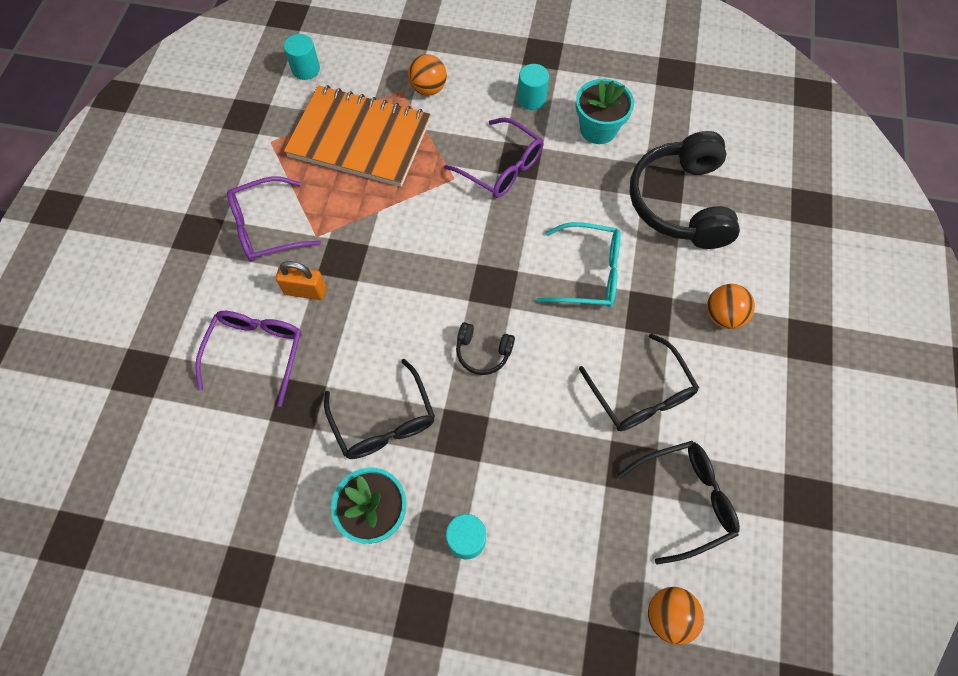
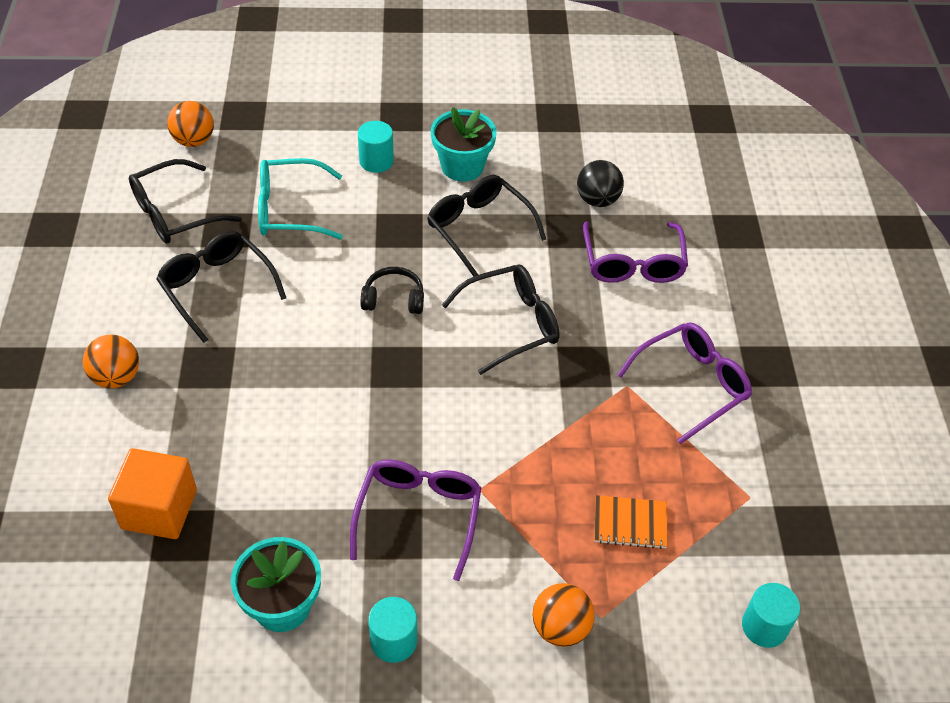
camera: 165 degrees right, 15 degrees down
orange padlock [276,261,327,300] -> none
orange notebook [284,85,431,187] -> orange notebook [594,495,668,549], size x0.40
purple glasses [444,117,543,198] -> purple glasses turned 75 degrees clockwise [350,459,481,581]
turquoise glasses [537,222,621,307] -> turquoise glasses moved to [258,158,343,239]
black headphones [630,131,740,249] -> orange cube [108,448,197,539]
none -> black glasses [442,264,559,375]
none -> black ball [577,160,624,207]

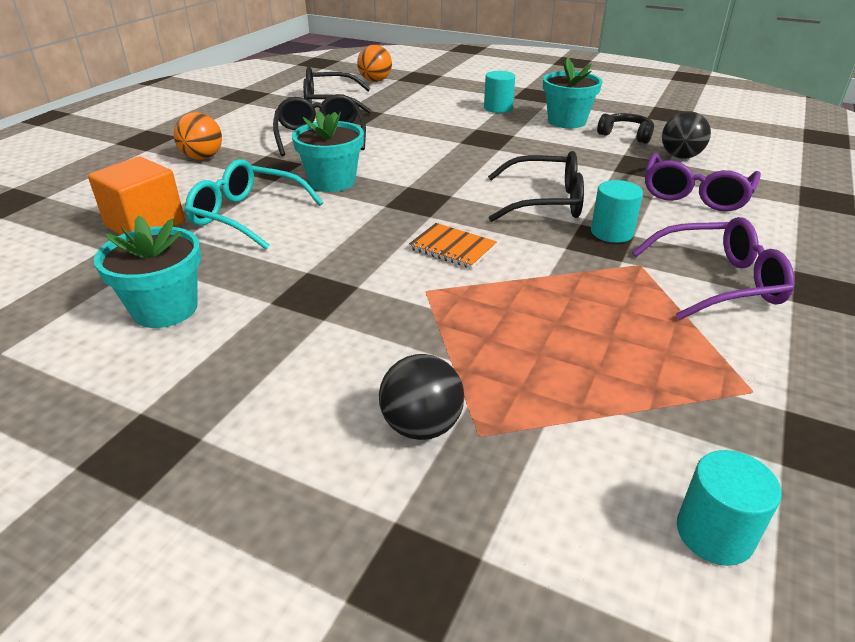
camera: 30 degrees right, 15 degrees down
turquoise glasses [258,158,343,239] -> turquoise glasses moved to [185,159,323,249]
purple glasses [350,459,481,581] -> none
black headphones [361,267,424,314] -> black headphones moved to [597,113,654,144]
turquoise cylinder [368,597,417,663] -> turquoise cylinder moved to [591,180,643,243]
black glasses [427,175,546,277] -> none
orange ball [532,583,595,647] -> black ball [379,354,464,440]
orange notebook [594,495,668,549] -> orange notebook moved to [409,223,497,269]
none -> turquoise flower pot [292,111,364,192]

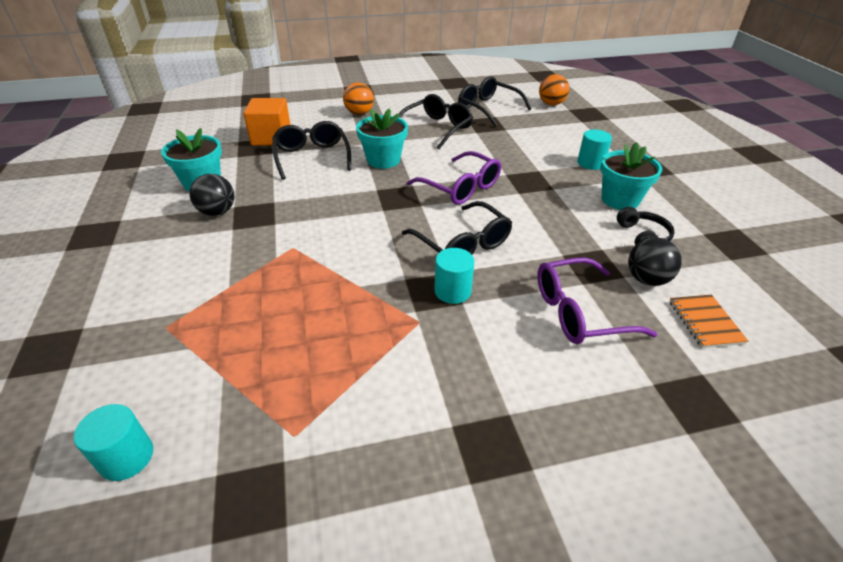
camera: 50 degrees right, 5 degrees up
turquoise glasses [185,159,323,249] -> black glasses [272,121,351,180]
black ball [379,354,464,440] -> black ball moved to [189,174,234,216]
orange notebook [409,223,497,269] -> orange notebook moved to [669,295,748,348]
purple glasses [632,217,794,320] -> purple glasses moved to [407,151,501,205]

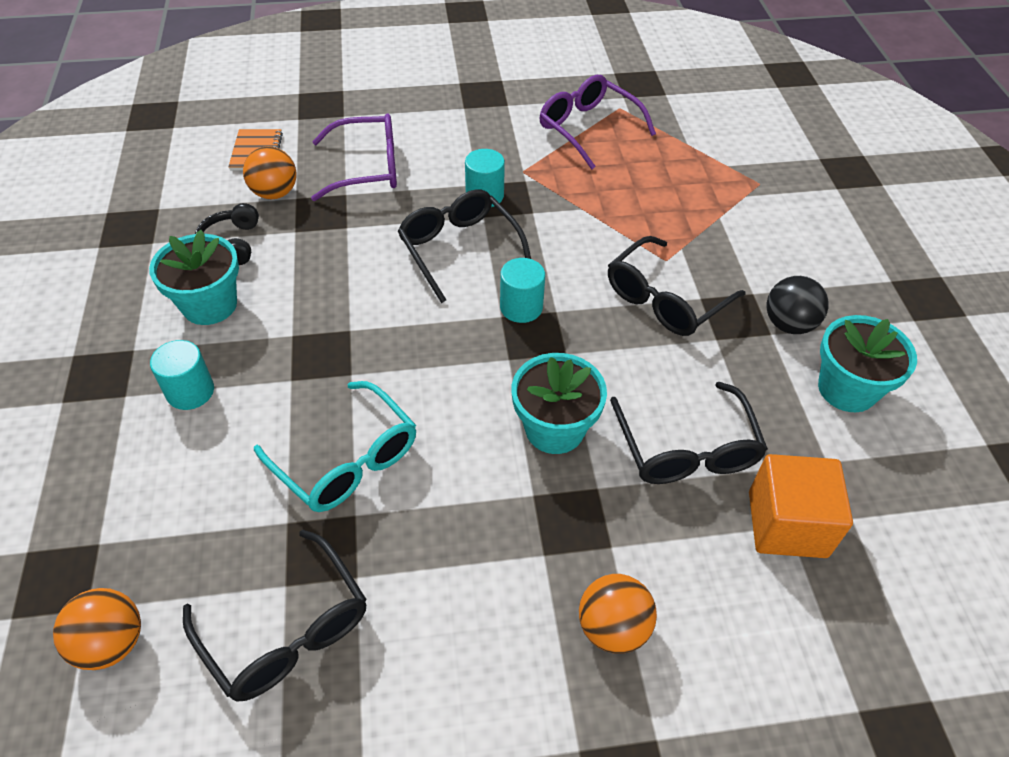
camera: 175 degrees left, 10 degrees up
turquoise cylinder [74,404,153,481] -> turquoise cylinder moved to [500,258,545,323]
black glasses [399,94,473,149] -> black glasses moved to [608,236,745,336]
purple glasses [407,151,501,205] -> purple glasses moved to [539,75,656,170]
black ball [628,237,682,286] -> orange ball [243,146,296,199]
none -> turquoise glasses [254,381,416,512]

